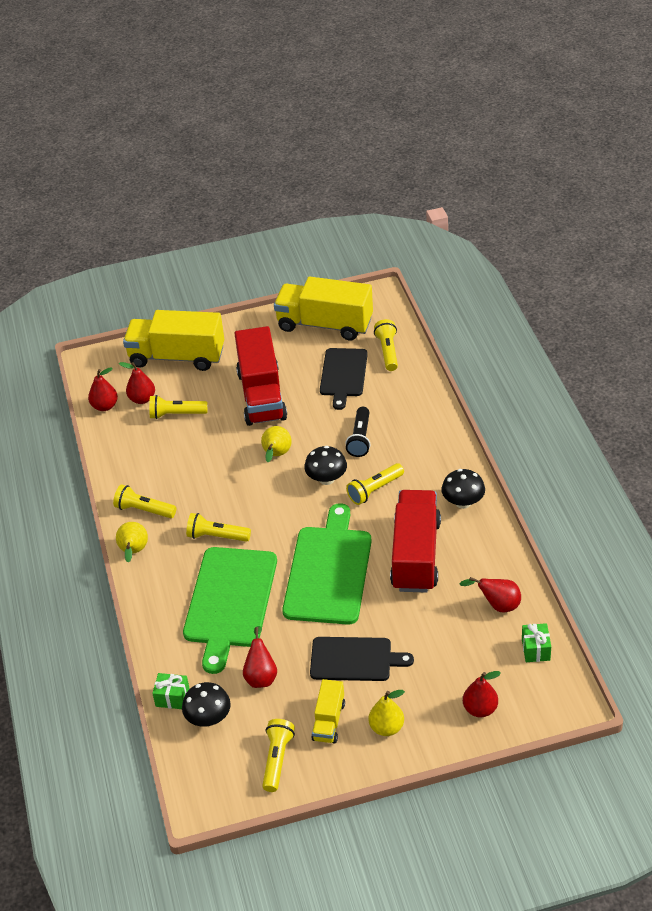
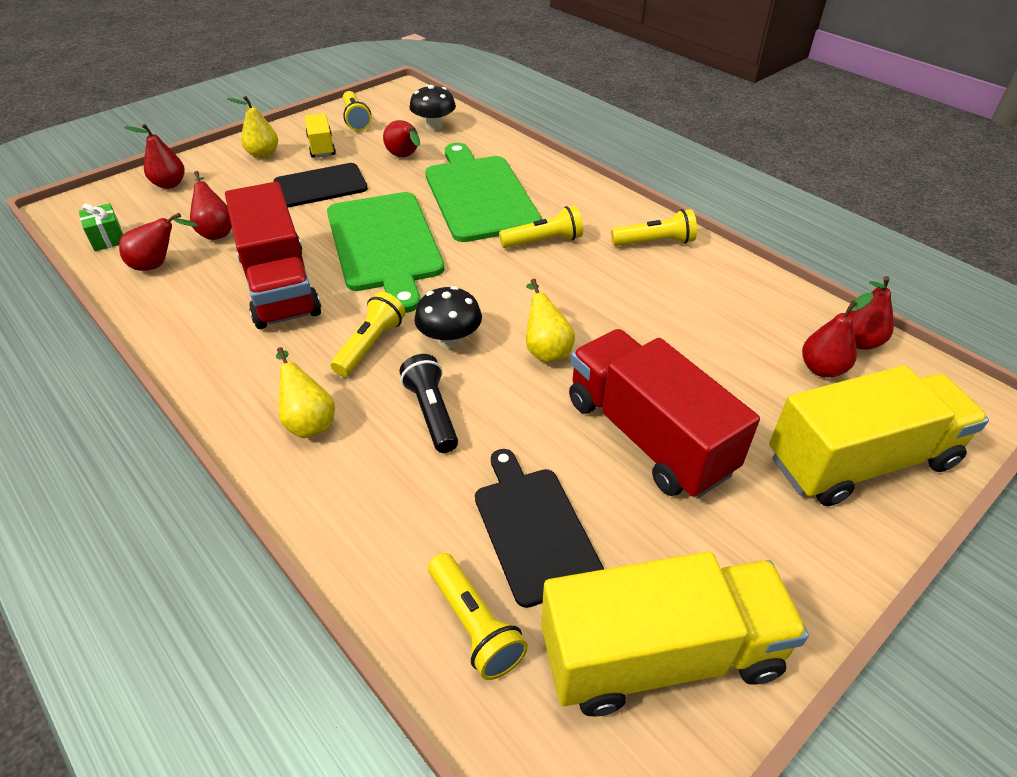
camera: 150 degrees right, 0 degrees up
yellow pear [116,522,148,562] -> yellow pear moved to [276,347,335,438]
yellow flashlight [149,395,208,419] -> none
green gift [152,673,190,709] -> none
black mushroom [441,469,485,509] -> none
none -> red pear [190,171,232,240]

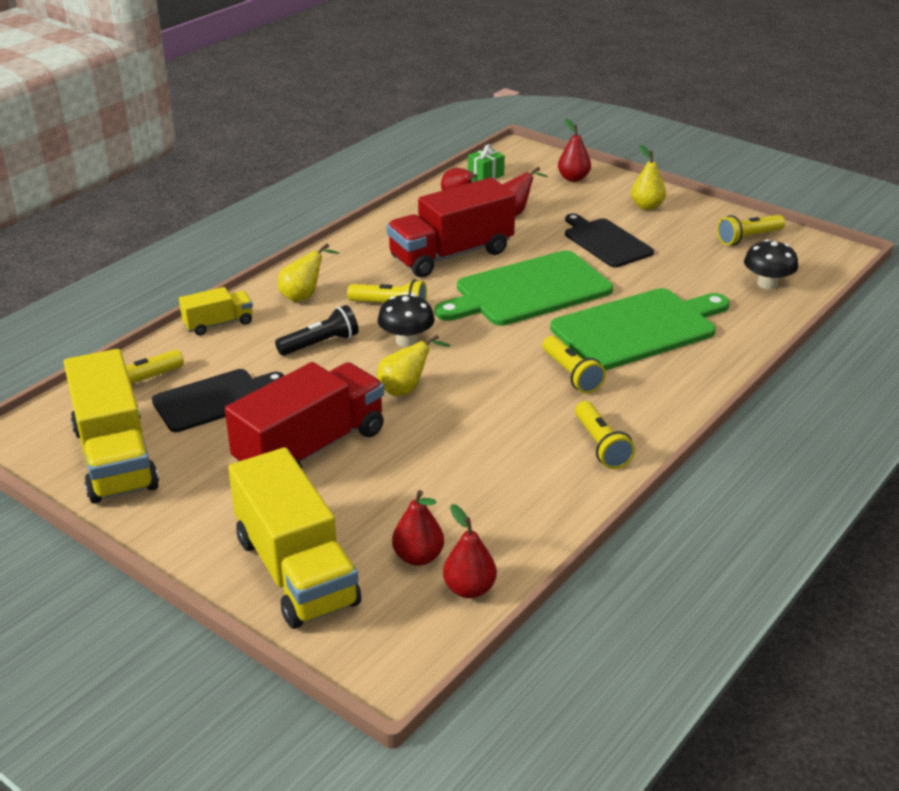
camera: 80 degrees right, 10 degrees down
yellow truck [305,113,336,158] -> yellow truck moved to [179,287,253,336]
red pear [383,120,420,157] -> none

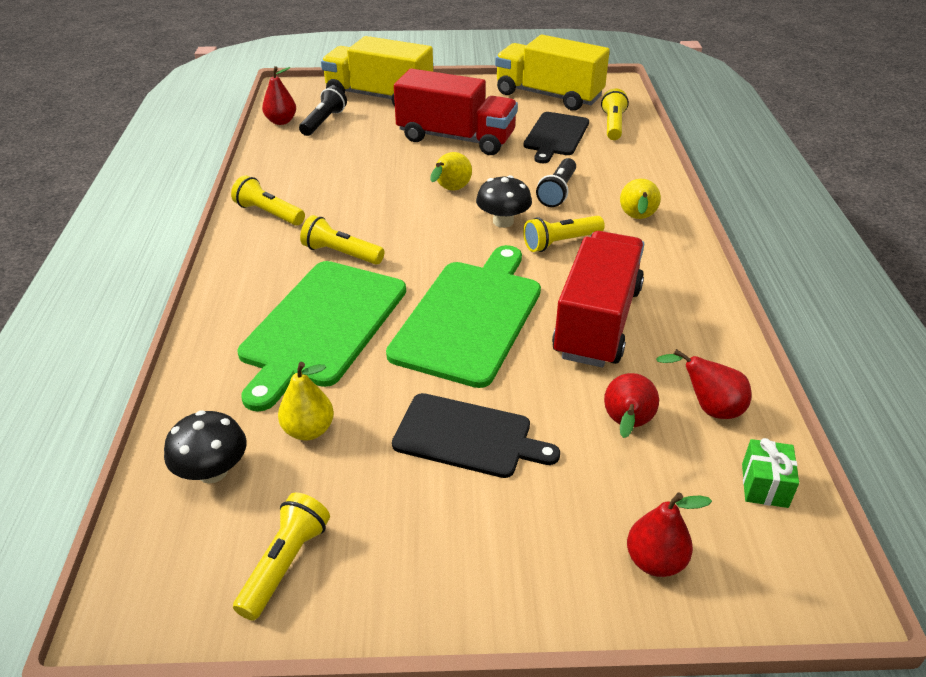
camera: 140 degrees right, 5 degrees up
yellow truck [179,287,253,336] -> none
red truck [225,362,384,469] -> red truck turned 75 degrees counterclockwise [394,69,518,155]
red pear [392,490,444,566] -> black flashlight [299,86,347,136]
yellow pear [631,145,666,210] -> yellow pear moved to [278,362,334,440]

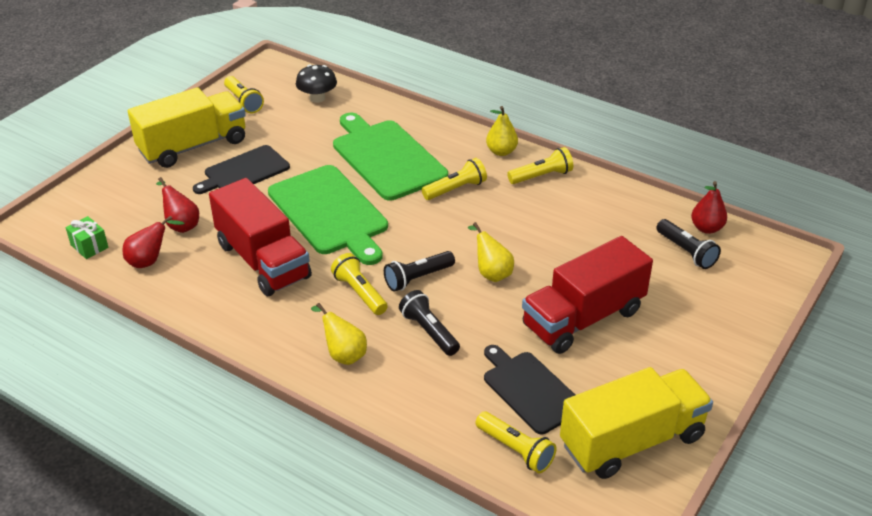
camera: 125 degrees right, 0 degrees up
yellow pear [278,362,334,440] -> yellow pear moved to [486,106,518,156]
yellow truck [321,36,433,107] -> yellow truck moved to [128,87,246,168]
black mushroom [476,175,532,228] -> black flashlight [384,251,455,292]
yellow flashlight [523,216,605,252] -> yellow flashlight turned 45 degrees counterclockwise [331,253,388,315]
red pear [627,492,712,577] -> none

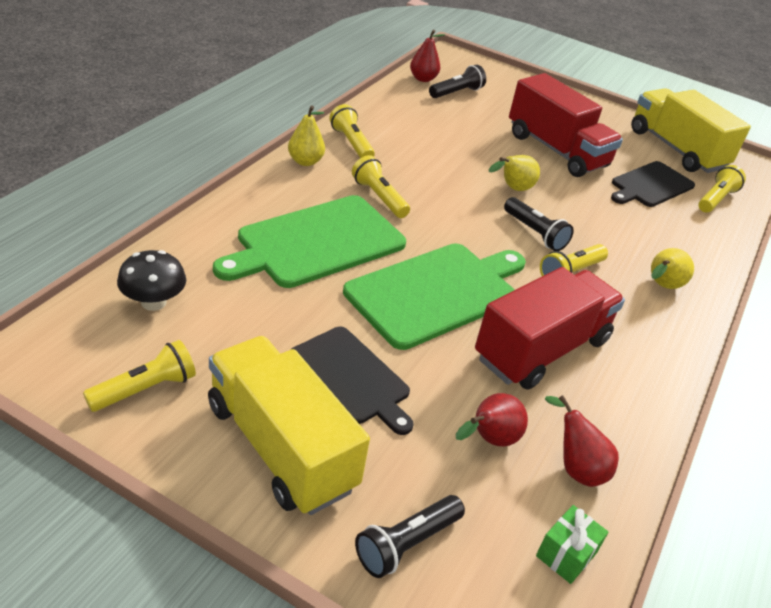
camera: 100 degrees left, 0 degrees up
black flashlight [399,290,460,356] -> black flashlight moved to [355,495,465,578]

